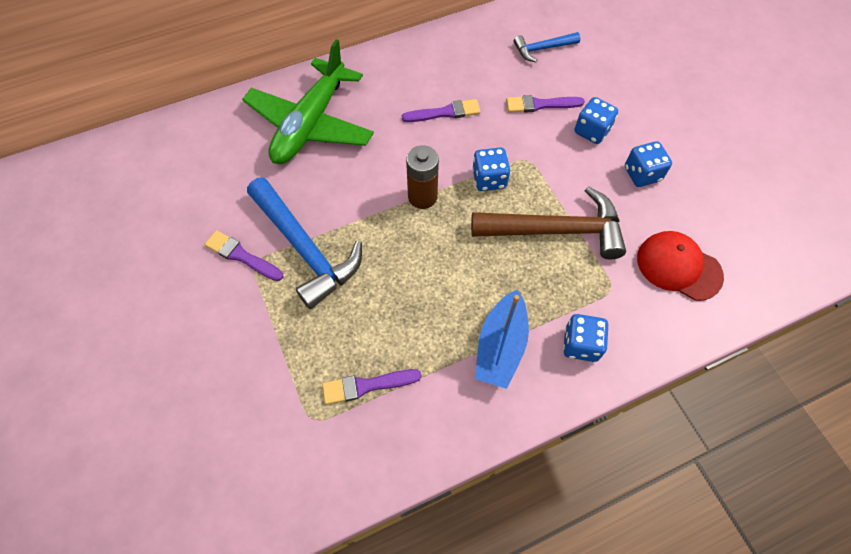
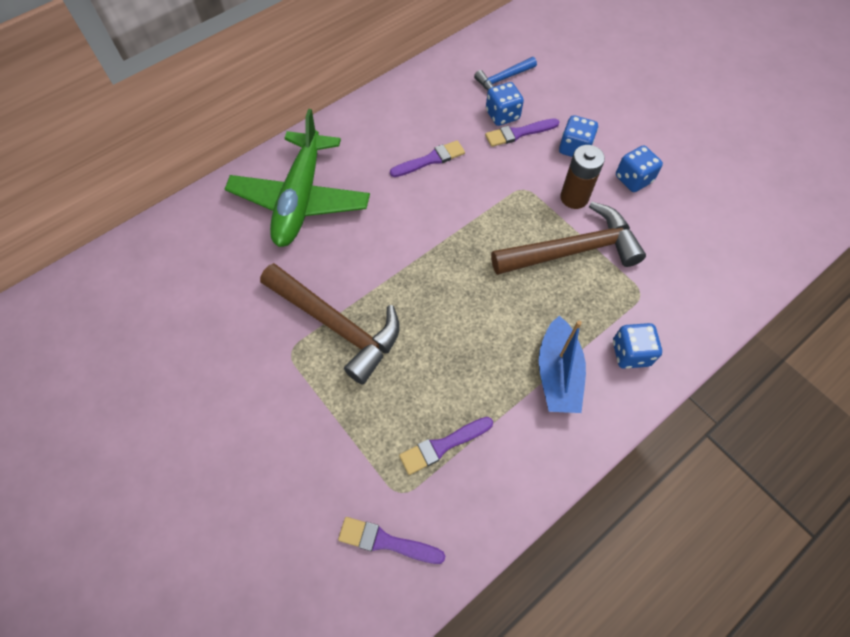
camera: 15 degrees left, 0 degrees up
purple brush [205,230,283,281] -> purple brush moved to [338,517,446,564]
blue hammer [247,177,362,309] -> brown hammer [260,263,400,385]
brown battery [406,145,439,209] -> brown battery moved to [560,145,605,209]
blue dice [472,147,510,191] -> blue dice moved to [486,82,524,126]
red cap [637,231,724,301] -> none

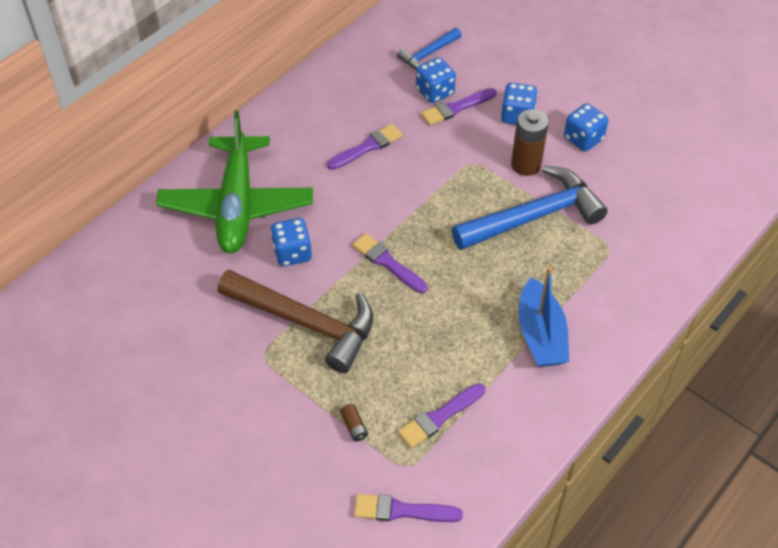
camera: 10 degrees left, 10 degrees down
brown hammer [491,202,646,275] -> blue hammer [452,166,608,250]
blue dice [613,323,662,369] -> blue dice moved to [271,218,312,266]
none -> brown battery [340,404,368,441]
none -> purple brush [352,233,428,293]

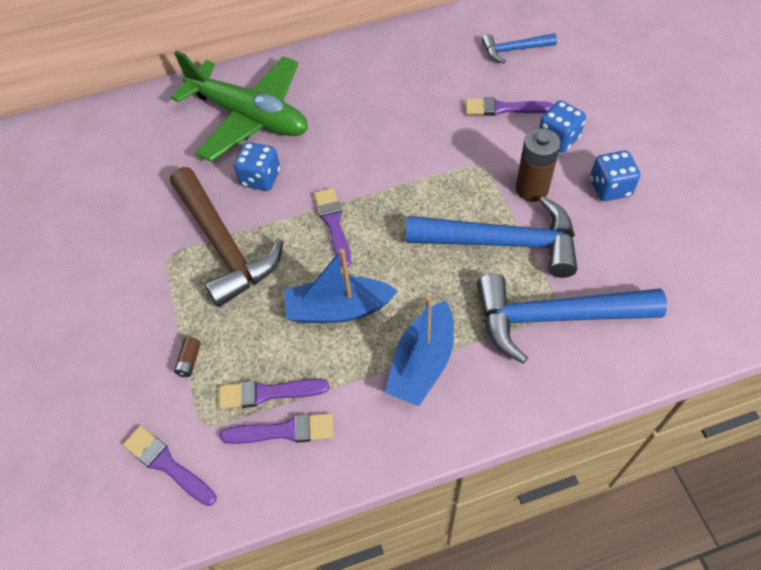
camera: 35 degrees right, 5 degrees up
green plane [156,110,313,253] -> green plane turned 90 degrees counterclockwise [171,51,308,162]
purple brush [327,124,403,170] -> purple brush moved to [220,413,334,444]
blue dice [416,57,456,103] -> none
none -> blue boat [285,249,398,323]
none -> blue hammer [477,274,667,364]

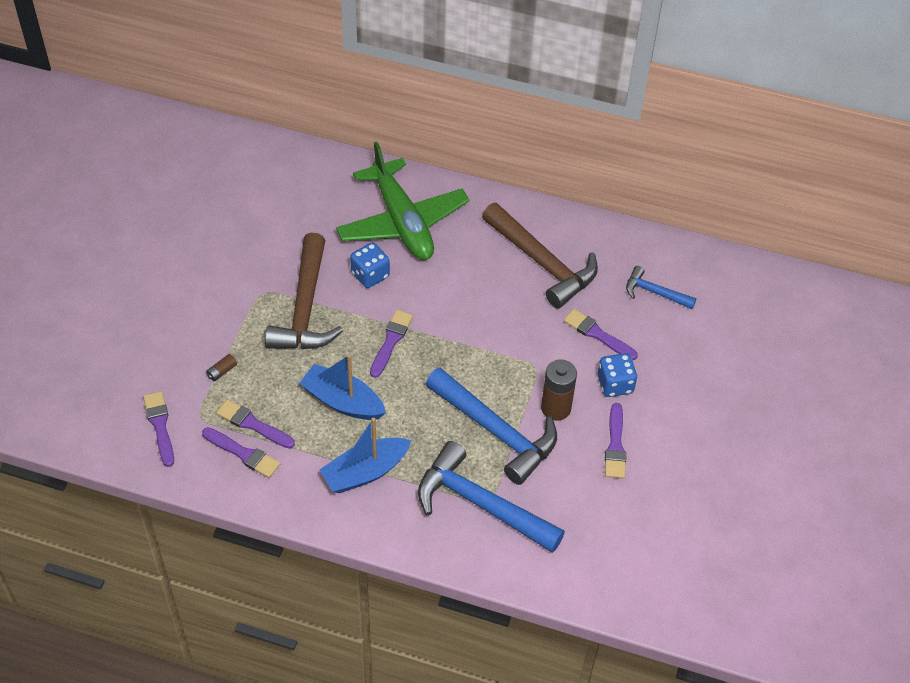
camera: 30 degrees right, 5 degrees down
blue dice [590,150,641,201] -> purple brush [605,403,626,479]
none -> brown hammer [482,203,598,308]

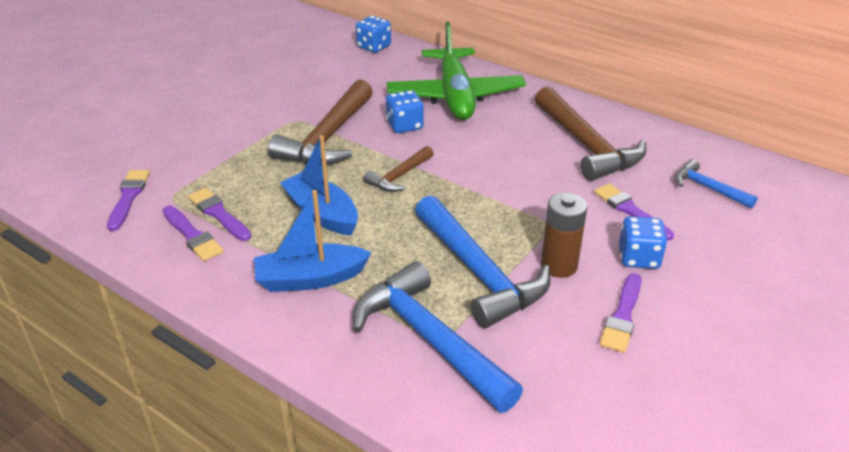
camera: 20 degrees right, 15 degrees down
brown battery [206,354,237,381] -> none
purple brush [370,310,413,378] -> brown hammer [364,146,434,192]
none -> blue dice [356,16,391,53]

